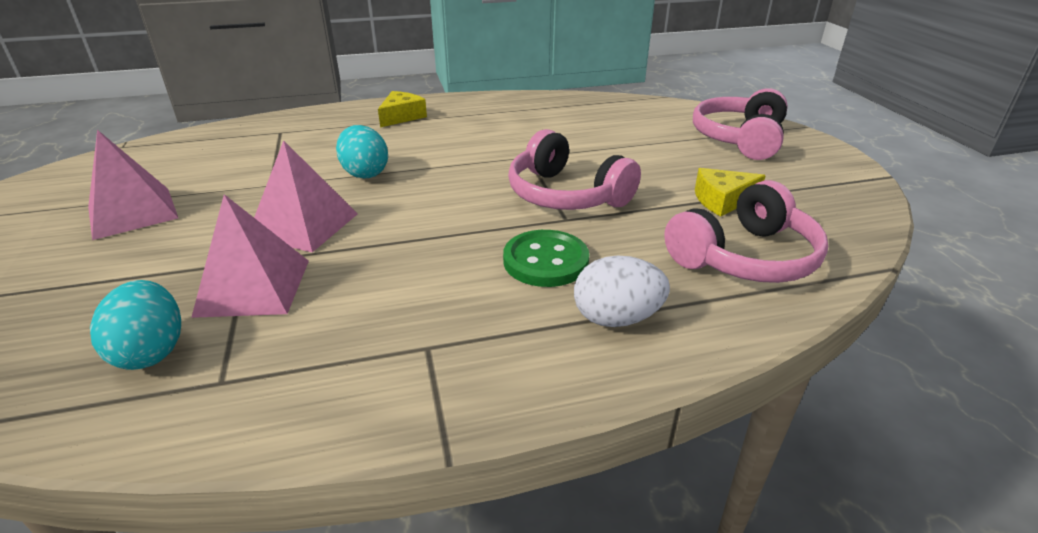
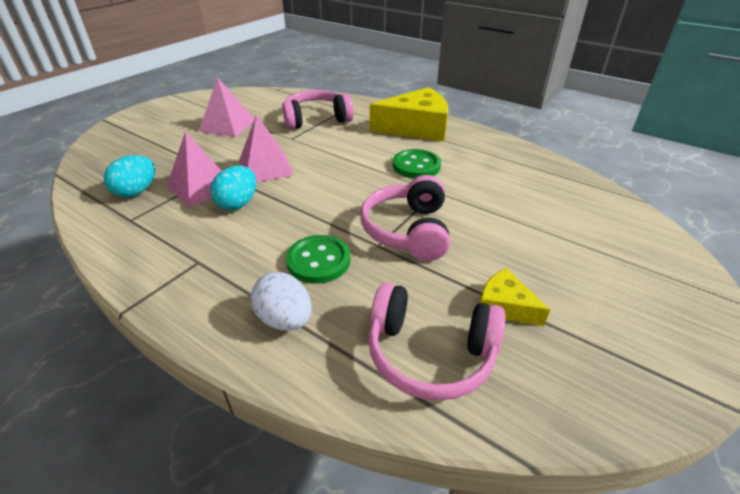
camera: 50 degrees right, 5 degrees up
turquoise egg [336,125,388,178] -> turquoise egg moved to [210,165,256,210]
yellow cheese [378,91,427,127] -> yellow cheese [370,87,448,141], size x2.00
pink headphones [693,88,788,160] -> pink headphones moved to [282,90,354,130]
none -> green button [393,149,441,178]

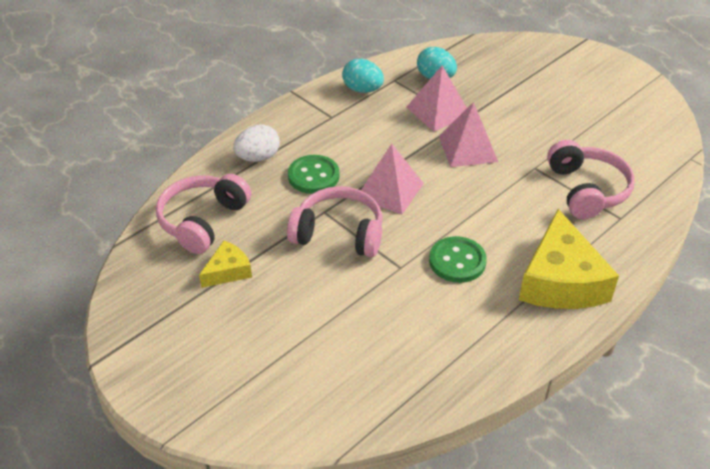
camera: 100 degrees right, 5 degrees up
pink pyramid [199,77,255,137] -> pink pyramid moved to [361,144,424,214]
turquoise egg [210,165,256,210] -> turquoise egg moved to [342,59,384,93]

